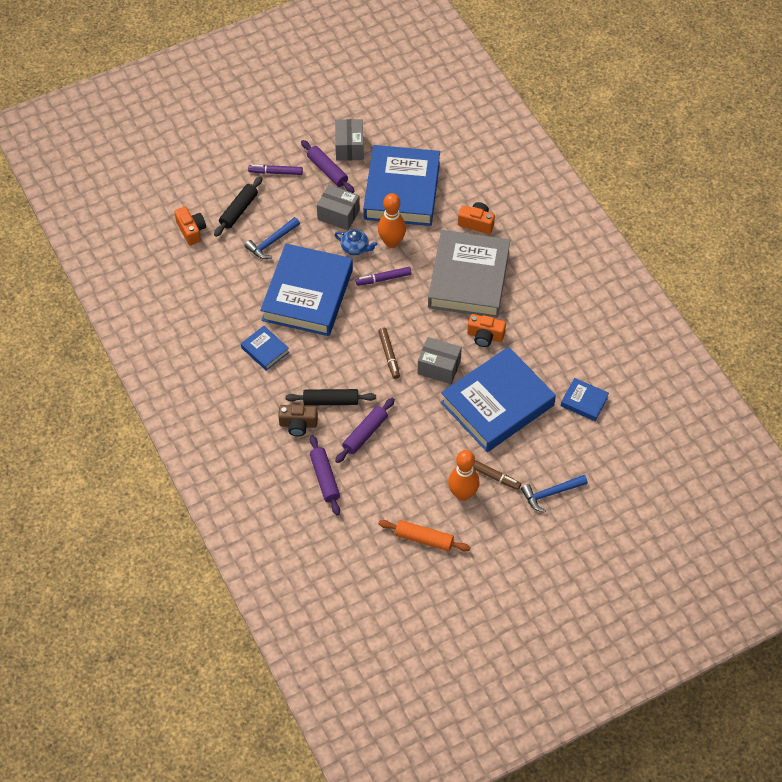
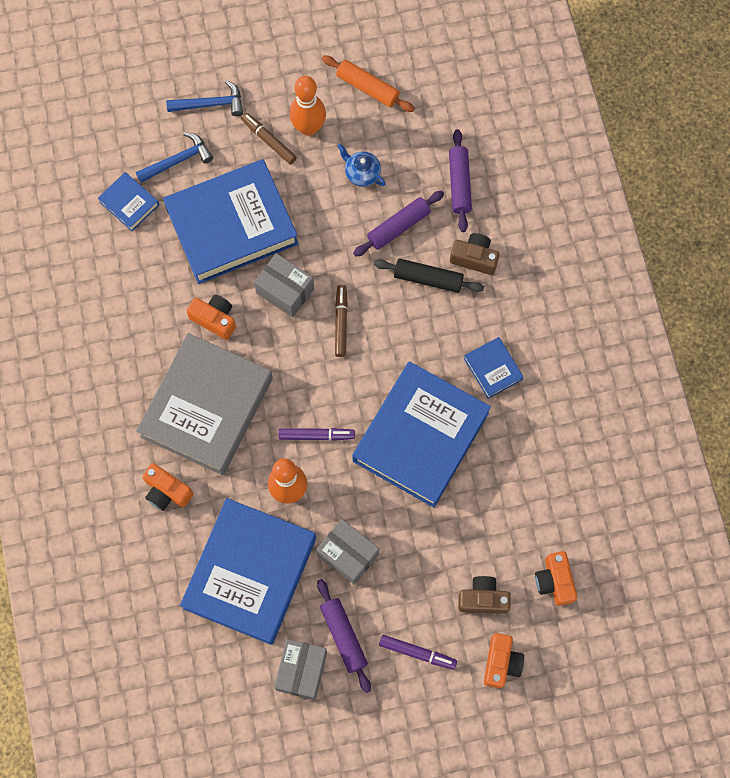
camera: 165 degrees left, 15 degrees up
black rolling pin [214,176,263,237] -> brown camera [458,576,511,614]
blue hammer [245,217,300,259] -> blue hammer moved to [136,132,213,183]
blue teapot [334,229,377,255] -> blue teapot moved to [337,144,386,187]
none -> orange camera [484,633,524,688]

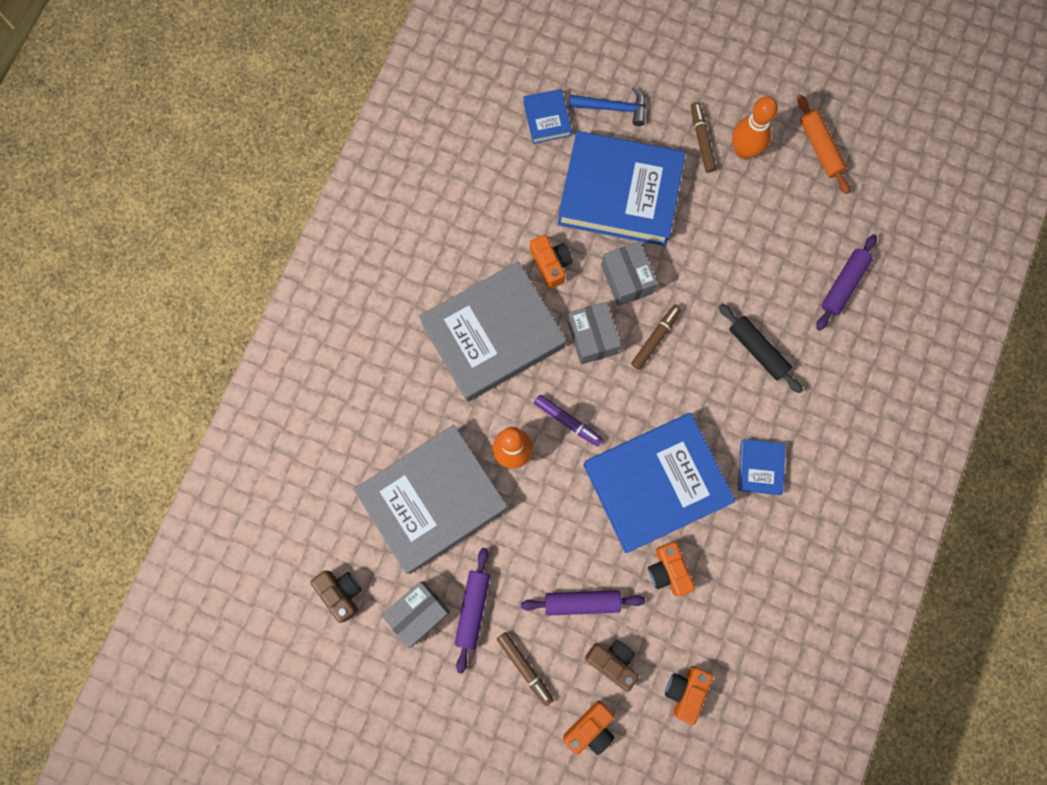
camera: 35 degrees right, 5 degrees up
orange camera [142,463,193,511] -> orange camera moved to [648,542,695,596]
blue hammer [166,80,243,116] -> none
blue book [180,498,316,645] -> grey book [353,425,508,574]
grey box [316,519,379,585] -> grey box moved to [567,302,621,365]
blue teapot [337,144,386,187] -> none
purple rolling pin [353,191,444,257] -> purple rolling pin moved to [521,590,645,616]
purple marker [379,635,457,670] -> brown marker [497,632,553,706]
brown camera [450,233,500,275] -> brown camera moved to [310,571,361,623]

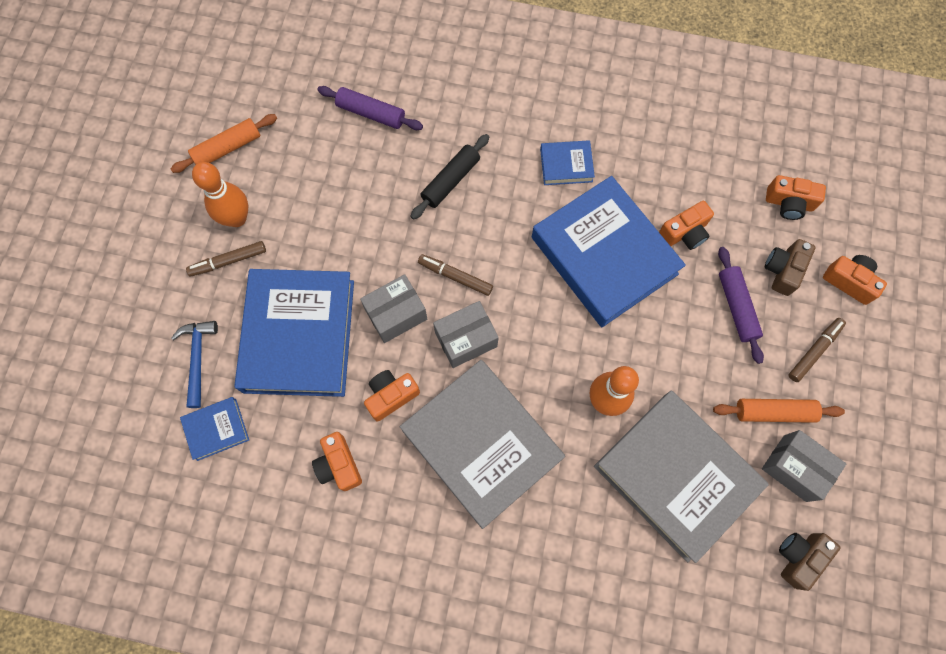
camera: 100 degrees left, 5 degrees down
purple rolling pin [455,547,490,674] -> orange rolling pin [713,399,845,423]
purple marker [534,395,603,447] -> none
none -> orange camera [312,432,362,491]

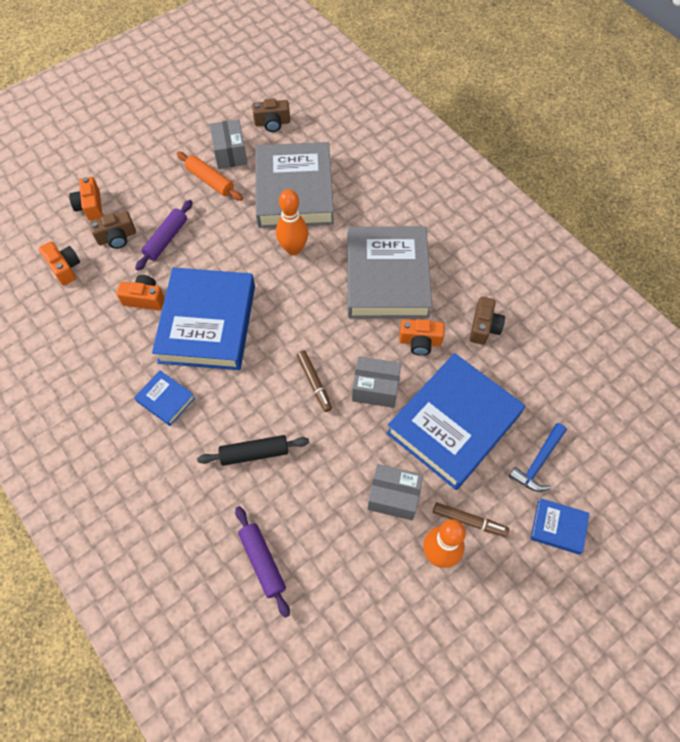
camera: 140 degrees left, 10 degrees down
orange rolling pin [171,114,277,173] -> none
blue book [180,397,249,461] -> blue book moved to [530,498,589,555]
orange camera [312,432,362,491] -> brown camera [470,297,505,345]
grey box [433,301,499,368] -> grey box moved to [367,464,423,520]
brown marker [788,318,846,382] -> none

